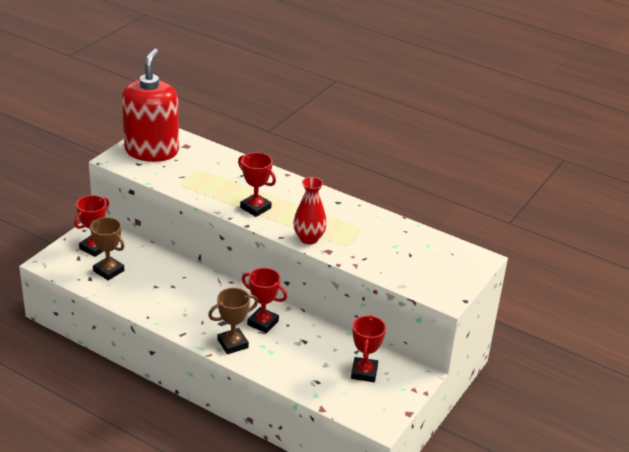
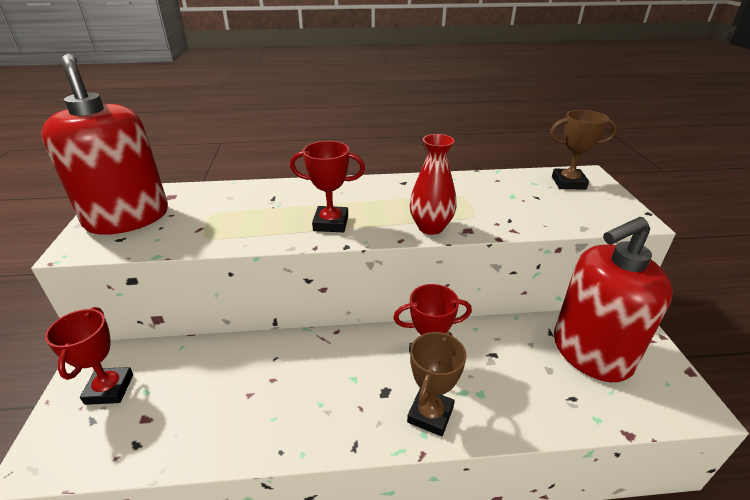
camera: 35 degrees left, 0 degrees up
brown trophy [89,217,124,280] -> brown trophy moved to [550,110,617,190]
red trophy [351,315,386,382] -> red soap dispenser [554,217,673,382]

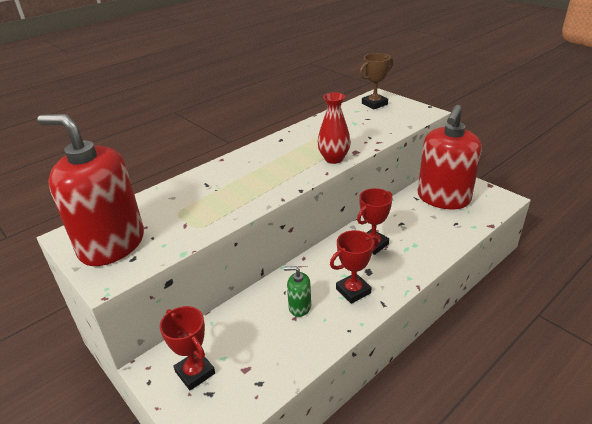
camera: 35 degrees left, 0 degrees up
red trophy [290,141,365,232] -> red trophy moved to [330,230,379,304]
brown trophy [407,331,467,436] -> none
none -> green soap dispenser [284,266,311,317]

